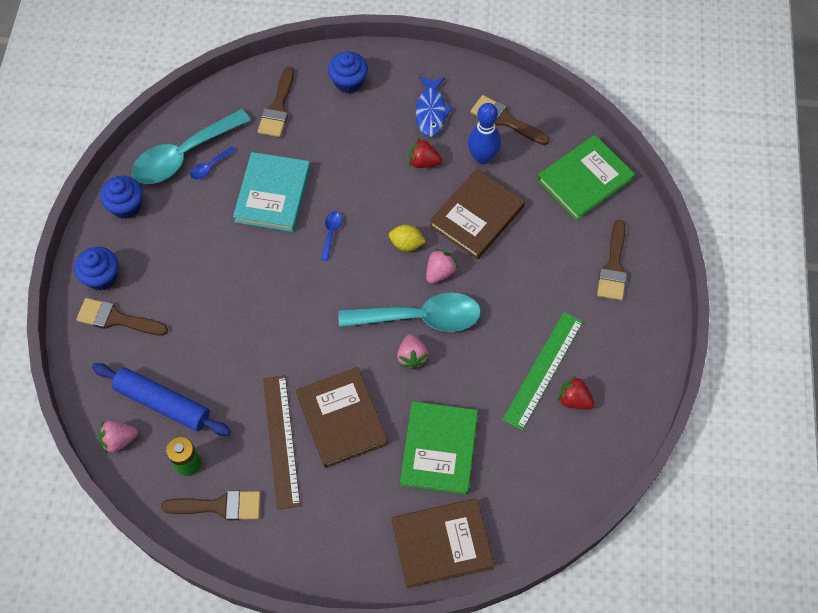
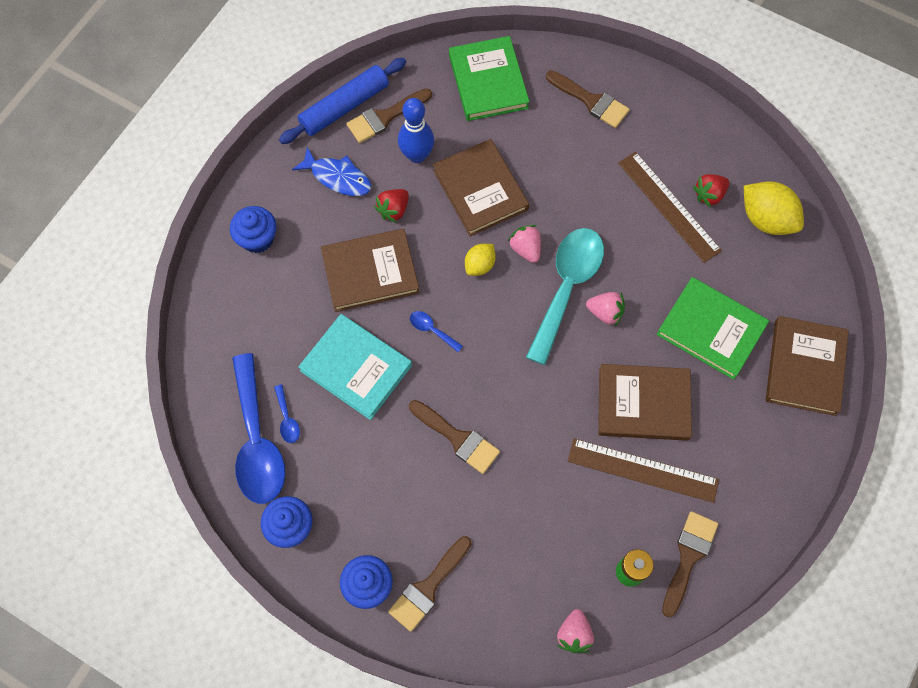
camera: 65 degrees left, 5 degrees up
blue rolling pin [92,363,231,436] -> blue rolling pin moved to [279,58,406,144]
turquoise spoon [132,109,251,184] -> blue spoon [232,353,285,504]
brown brush [258,67,294,137] -> brown brush moved to [409,400,500,474]
green ruler [502,312,583,430] -> brown ruler [618,152,722,263]
none -> brown book [321,229,420,312]
none -> yellow lemon [744,181,804,235]

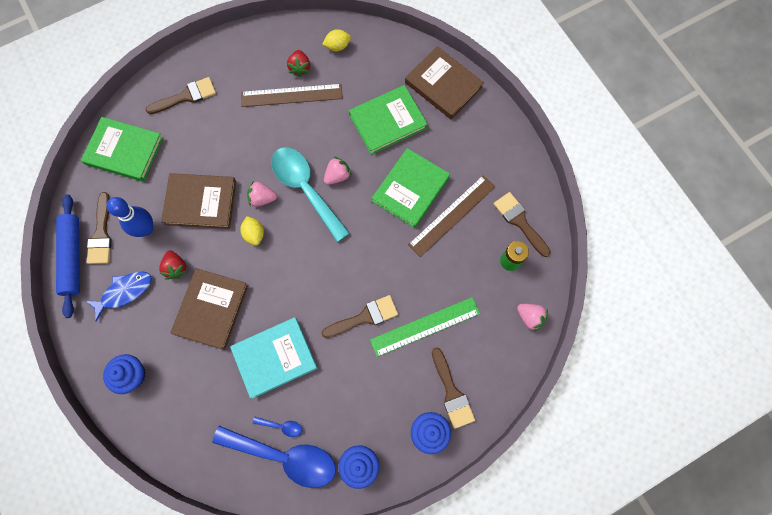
camera: 60 degrees left, 5 degrees up
blue spoon [410,311,463,352] -> none
brown book [598,364,692,441] -> green book [372,148,450,228]
yellow lemon [744,181,804,235] -> yellow lemon [322,29,351,51], size x0.58
none -> green ruler [370,297,480,357]

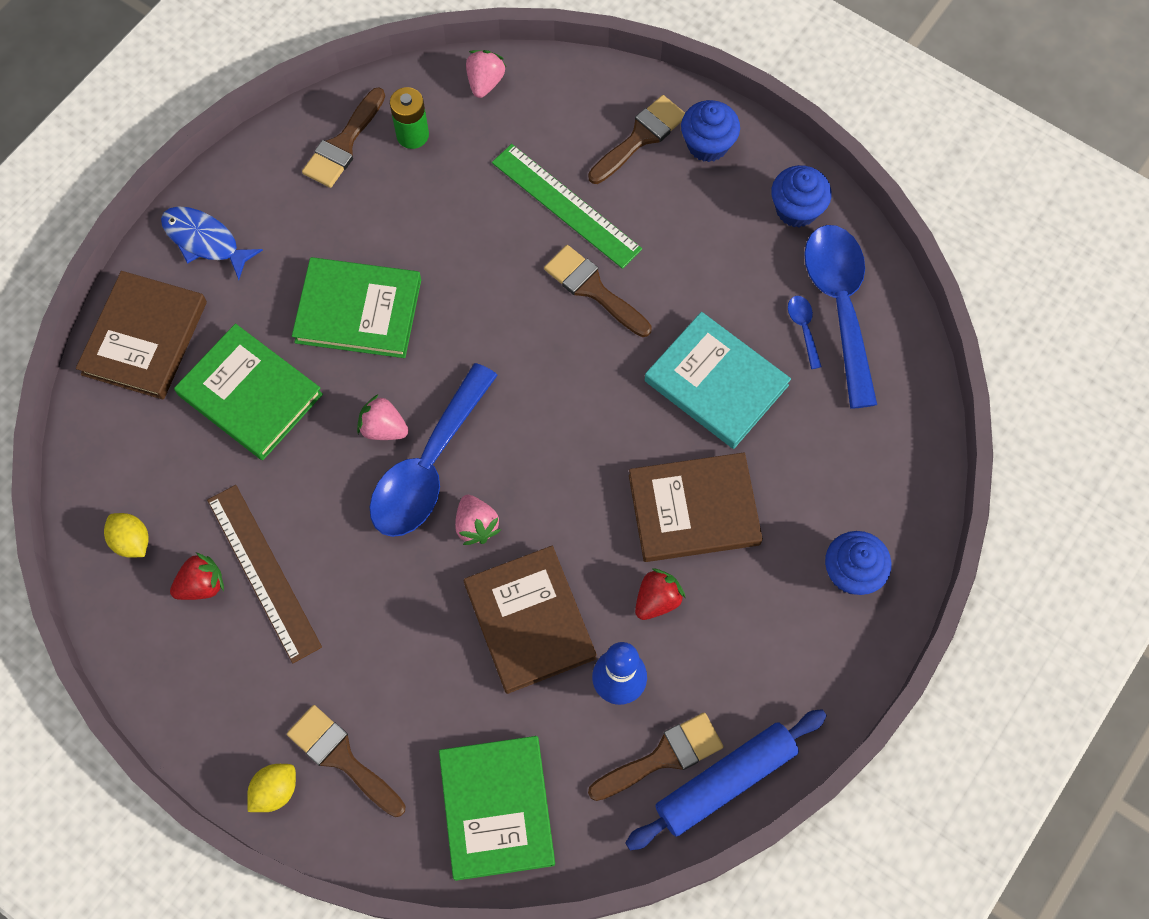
camera: 115 degrees left, 5 degrees down
blue fish [86,271,152,322] -> blue fish moved to [161,206,263,280]
yellow lemon [240,216,264,245] -> yellow lemon moved to [247,764,296,812]
turquoise spoon [271,147,350,242] -> blue spoon [370,363,498,537]
brown ruler [408,175,495,257] -> none

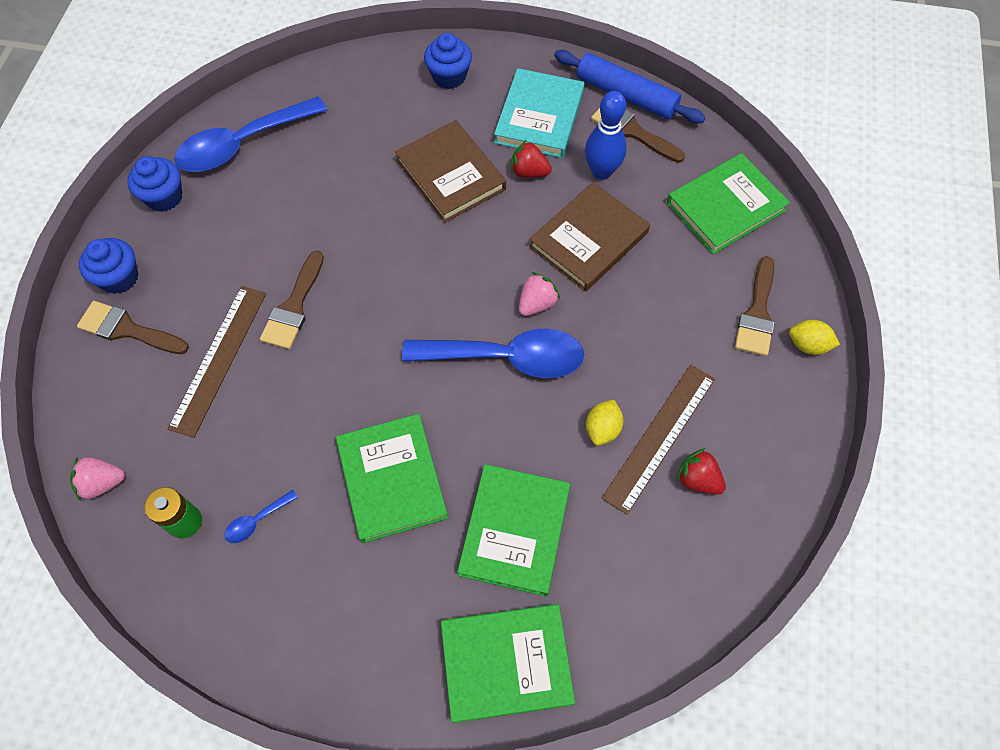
camera: 115 degrees left, 5 degrees down
brown book [76,271,207,400] -> green book [441,604,575,723]
yellow lemon [104,513,149,558] -> yellow lemon moved to [586,399,623,446]
blue fish [161,206,263,280] -> none
brown brush [302,87,385,188] -> none
pink strawberry [357,395,409,440] -> none
green ruler [492,144,642,269] -> brown ruler [168,286,266,438]
turquoise book [645,312,791,449] -> turquoise book moved to [494,68,585,158]
blue spoon [788,296,822,369] -> blue spoon moved to [225,490,298,543]

